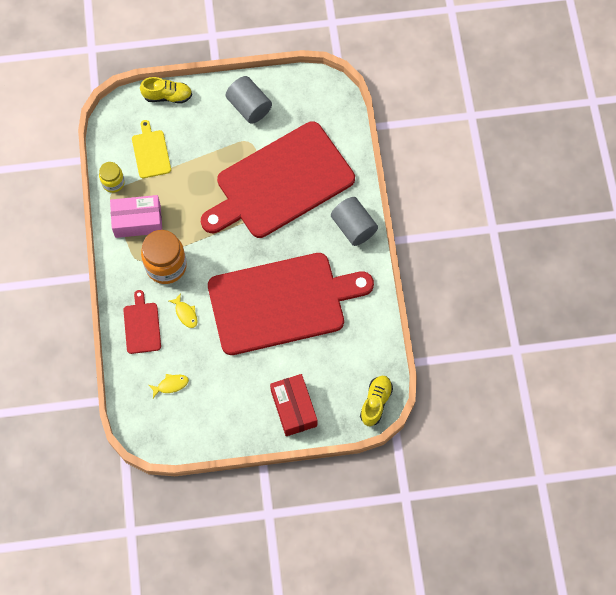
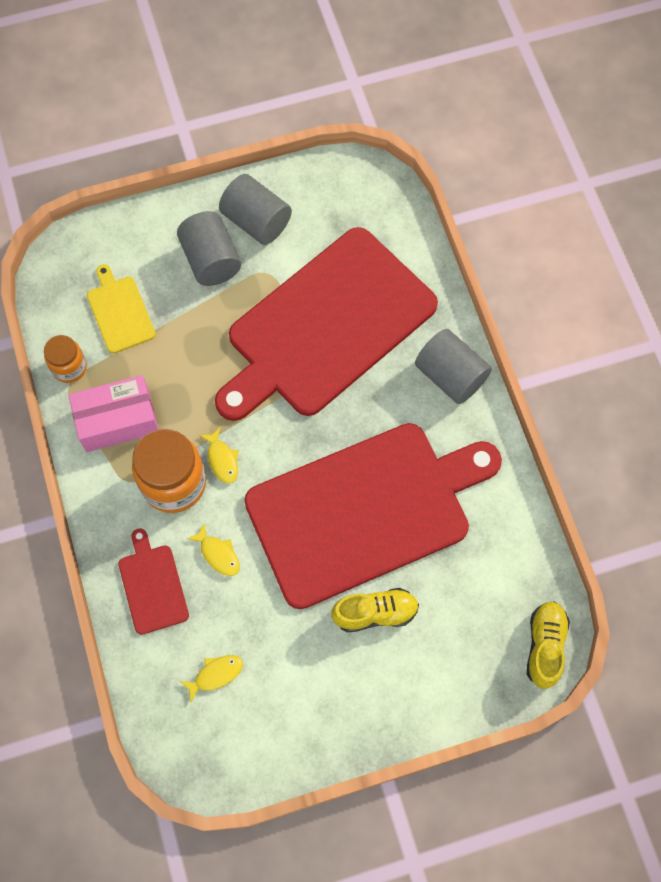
camera: 10 degrees left, 0 degrees up
yellow jar [99,162,125,193] -> orange jar [44,335,87,383]
yellow shoe [140,77,192,104] -> yellow shoe moved to [331,588,419,632]
red box [270,374,317,436] -> none
none -> grey cylinder [177,211,241,286]
none -> yellow fish [199,427,238,484]

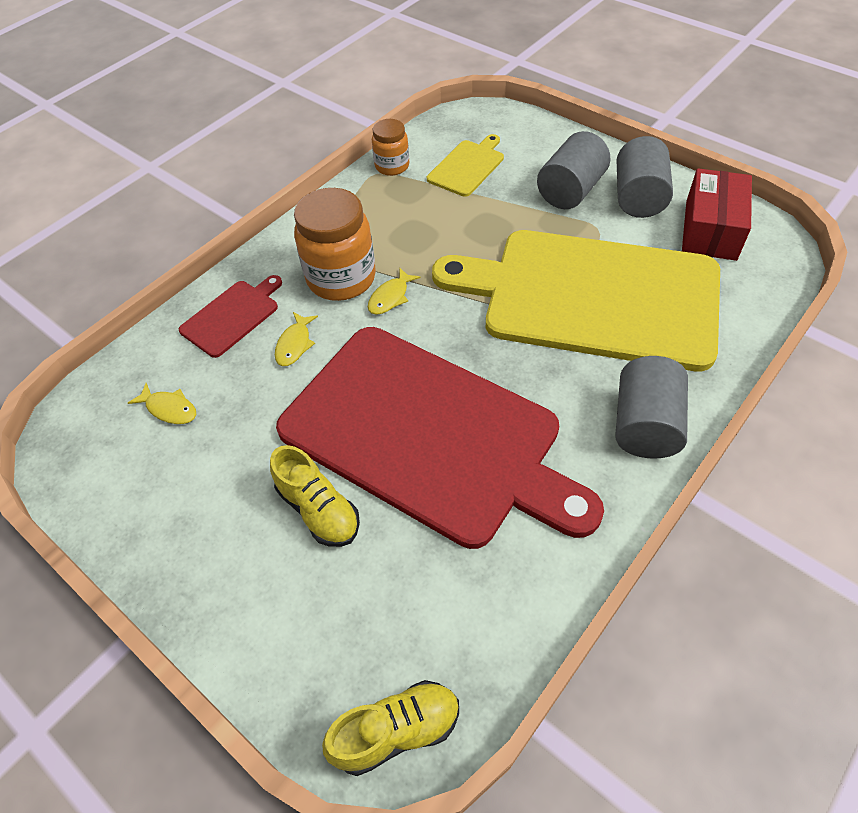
camera: 60 degrees right, 15 degrees down
pink box [68,375,159,452] -> none
red cutting board [215,227,438,421] -> yellow cutting board [432,230,720,372]
none -> red box [682,168,752,261]

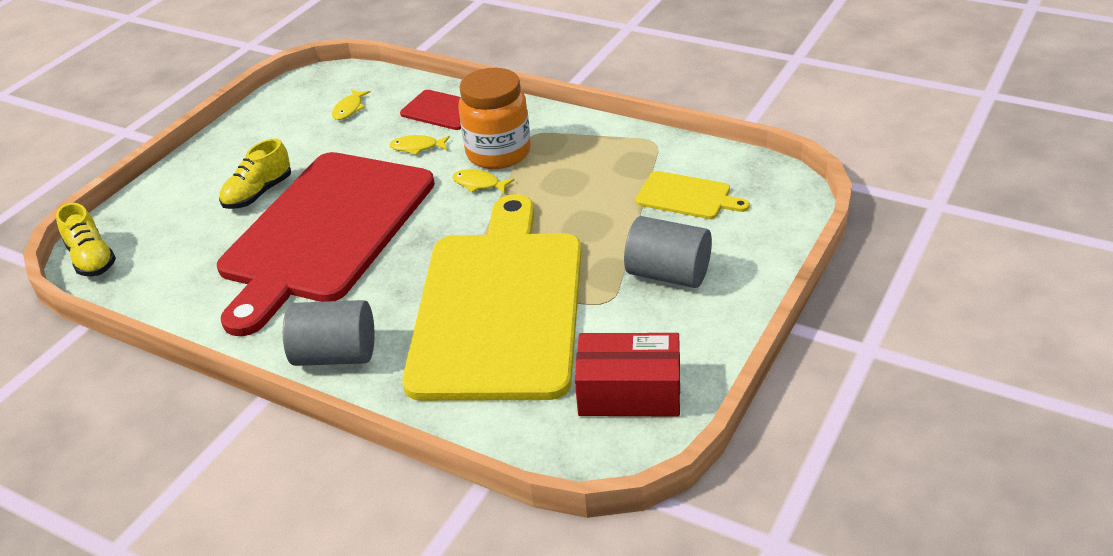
camera: 80 degrees right, 15 degrees down
orange jar [372,119,409,176] -> none
grey cylinder [616,136,673,218] -> none

